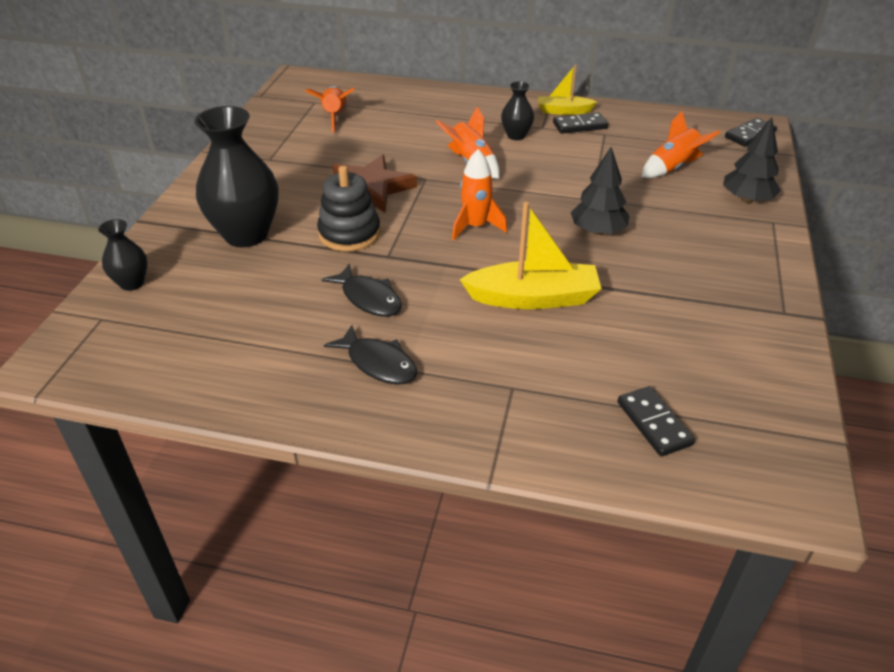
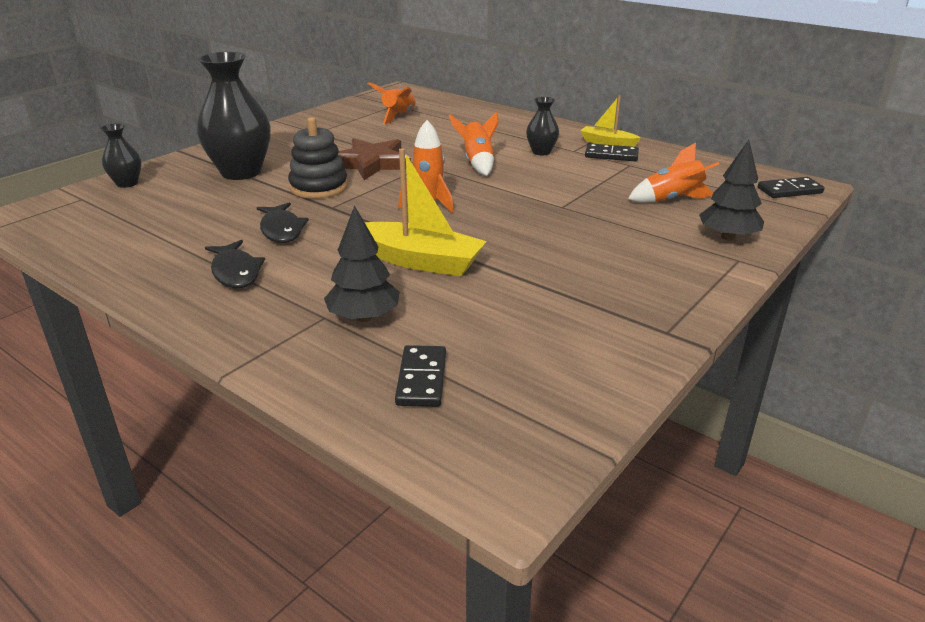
camera: 25 degrees right, 10 degrees down
black tree [571,147,630,235] -> black tree moved to [324,205,399,322]

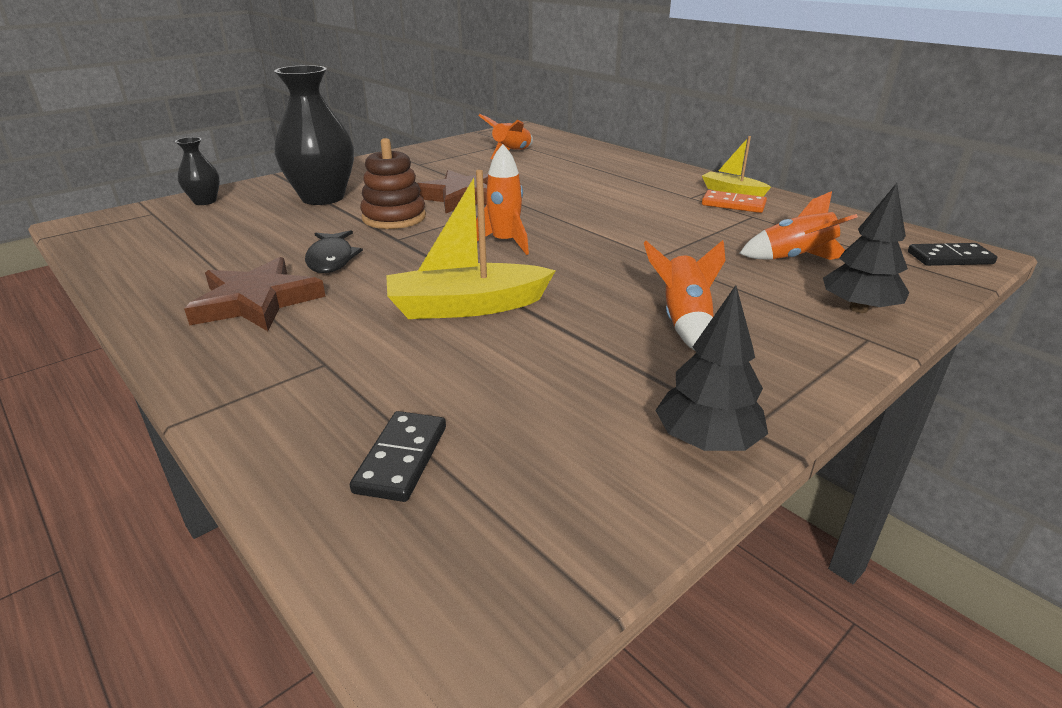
camera: 10 degrees right, 0 degrees up
black fish [205,240,265,288] -> brown star [184,257,326,331]
black stacking toy [288,117,348,199] -> brown stacking toy [360,138,426,229]
black tree [324,205,399,322] -> black tree moved to [655,285,768,451]
yellow boat [365,148,487,276] -> yellow boat turned 135 degrees clockwise [386,170,556,319]
orange rocket [449,111,499,176] -> orange rocket moved to [644,240,725,350]
black vase [526,97,559,156] -> none
black domino [585,143,639,161] -> orange domino [702,190,767,213]

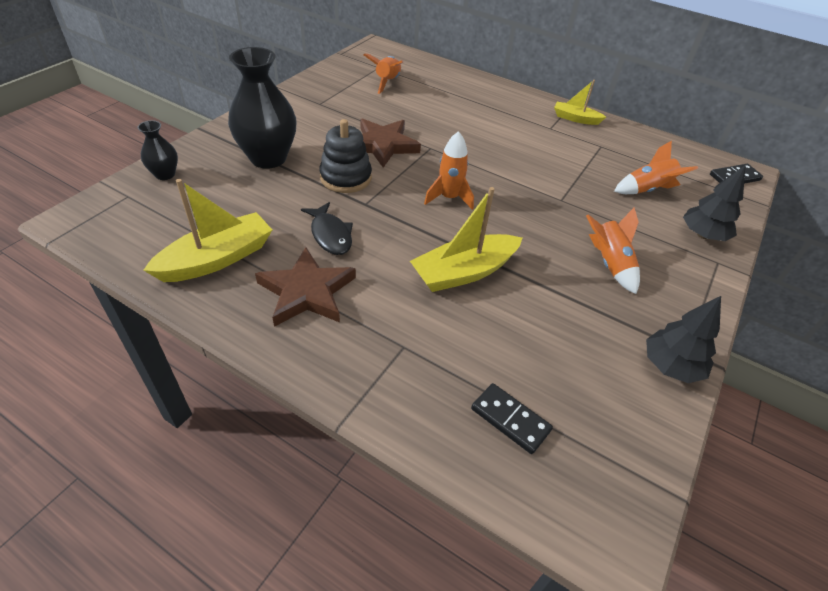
camera: 20 degrees left, 15 degrees up
black domino [350,411,446,502] -> black domino turned 45 degrees counterclockwise [471,383,553,454]
brown stacking toy [360,138,426,229] -> black stacking toy [319,119,372,193]
orange domino [702,190,767,213] -> none
none -> yellow boat [143,179,272,282]

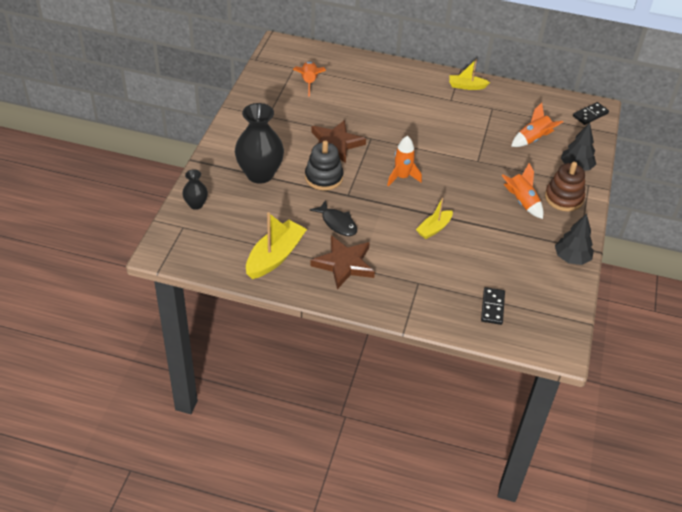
camera: 15 degrees left, 0 degrees up
yellow boat [410,187,522,292] -> yellow boat [416,198,453,239], size x0.59
black domino [471,383,553,454] -> black domino turned 75 degrees clockwise [481,287,505,325]
none -> brown stacking toy [545,162,585,212]

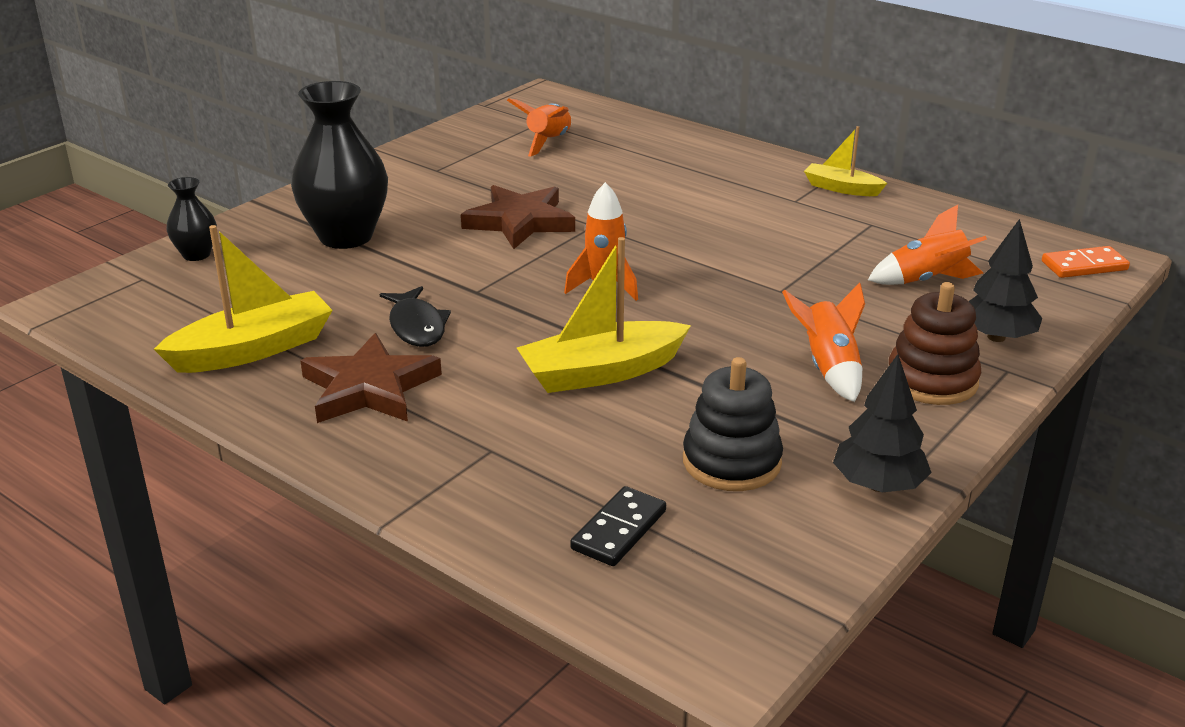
camera: 25 degrees right, 15 degrees down
black stacking toy [305,140,343,191] -> black stacking toy moved to [683,357,783,491]
yellow boat [416,198,453,239] -> yellow boat [517,237,691,393], size x1.68
black domino [573,102,609,125] -> orange domino [1042,246,1130,278]

